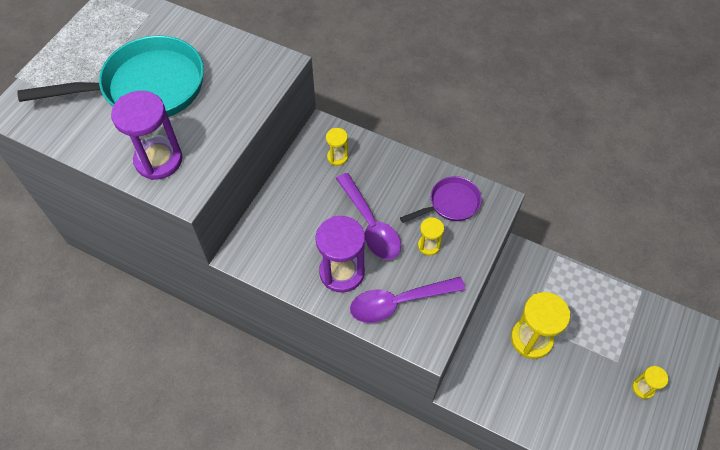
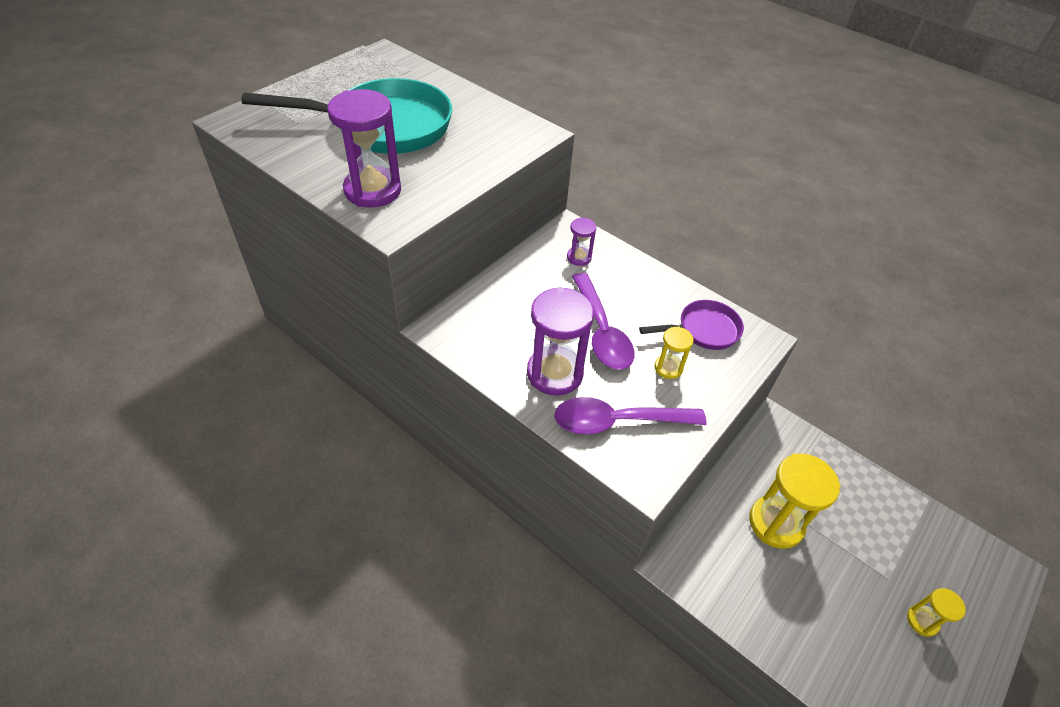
camera: 10 degrees right, 10 degrees down
yellow hourglass [326,128,348,166] -> purple hourglass [567,217,596,266]

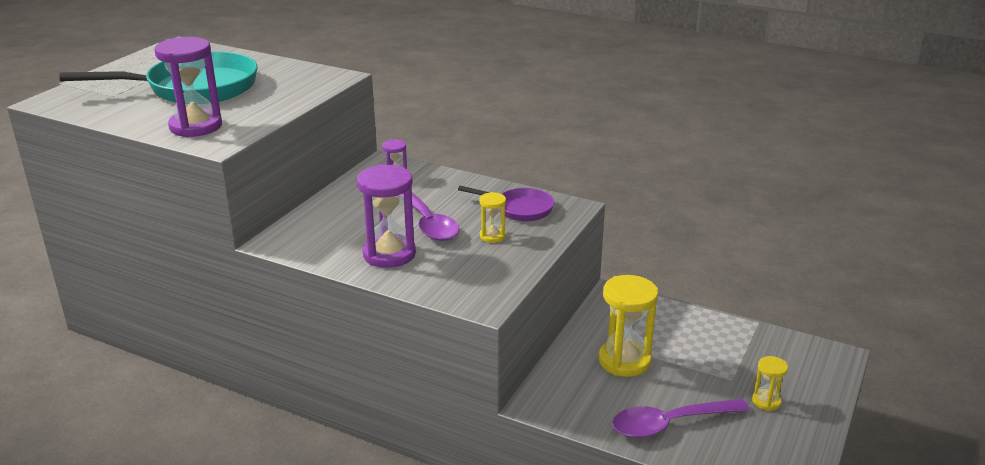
camera: 10 degrees left, 20 degrees down
purple spoon [554,397,707,435] -> purple spoon moved to [612,399,750,438]
purple pan [639,300,744,350] -> purple pan turned 45 degrees clockwise [458,186,554,221]

